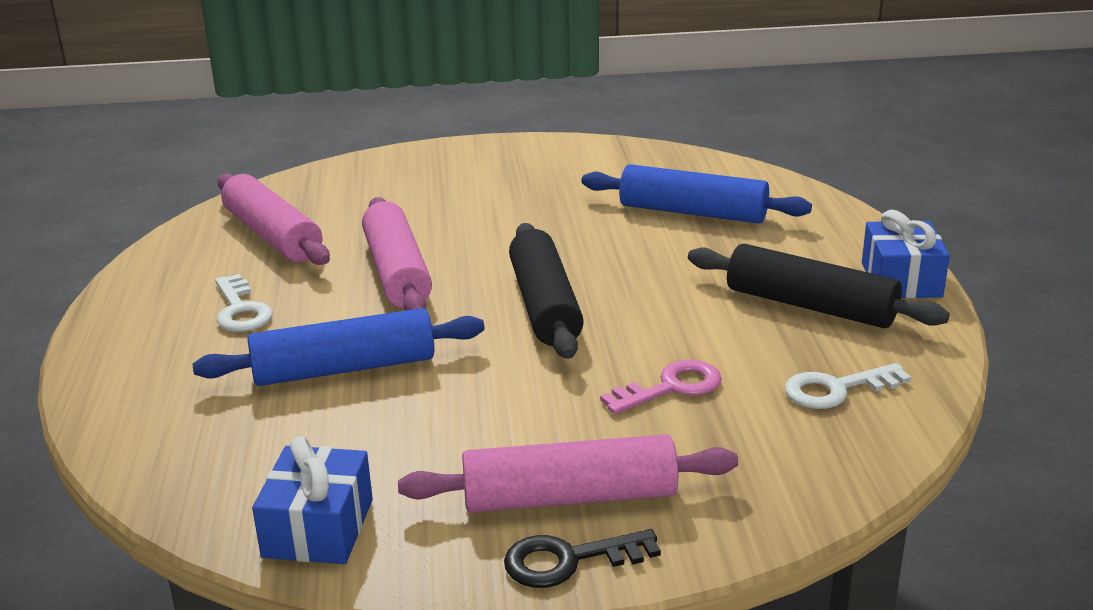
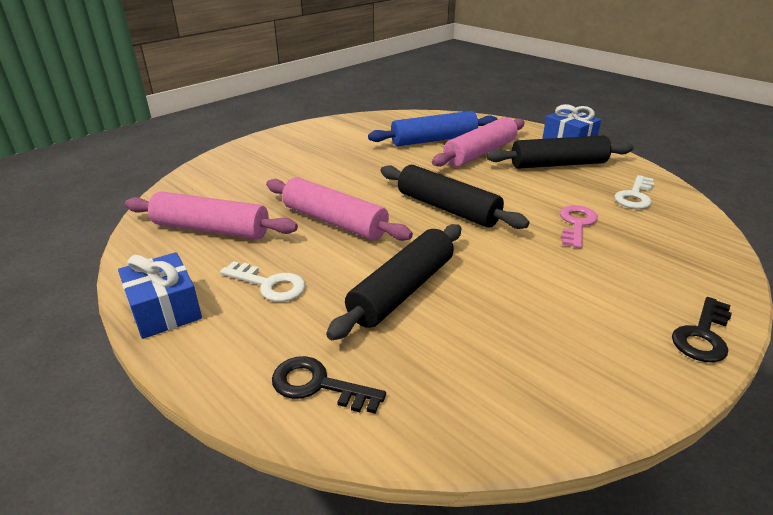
camera: 40 degrees left, 5 degrees up
blue rolling pin [193,308,485,386] -> black rolling pin [326,224,461,340]
blue gift [252,436,373,564] -> blue gift moved to [118,252,202,339]
pink rolling pin [398,434,738,513] -> pink rolling pin moved to [432,117,525,167]
none -> black key [272,356,386,414]

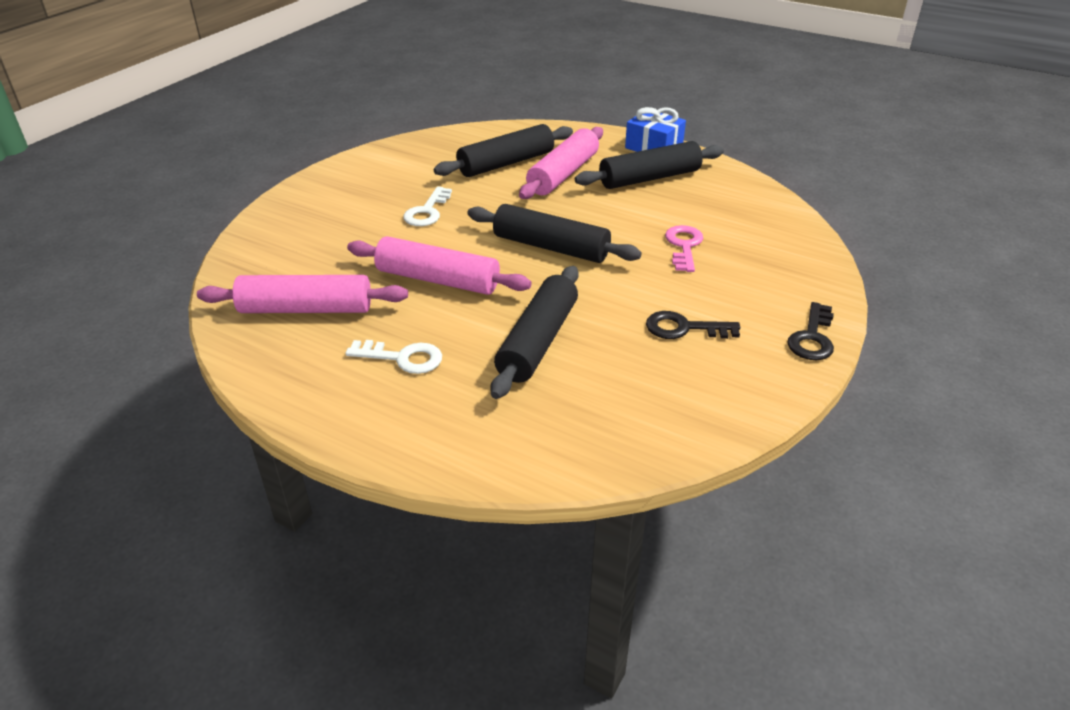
camera: 15 degrees left, 5 degrees up
blue gift [118,252,202,339] -> none
black key [272,356,386,414] -> black key moved to [646,311,740,339]
blue rolling pin [368,111,498,146] -> black rolling pin [434,124,573,177]
white key [614,175,654,209] -> white key moved to [403,186,452,226]

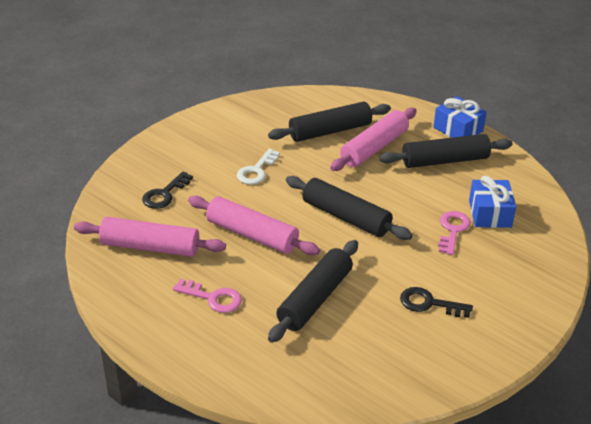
camera: 10 degrees right, 0 degrees up
white key [345,340,442,374] -> pink key [173,279,242,313]
black key [787,302,834,360] -> black key moved to [142,172,193,209]
none -> blue gift [469,176,516,228]

